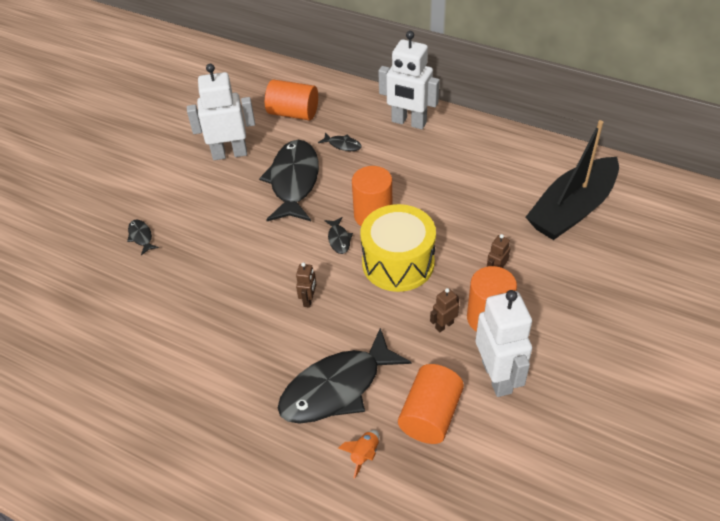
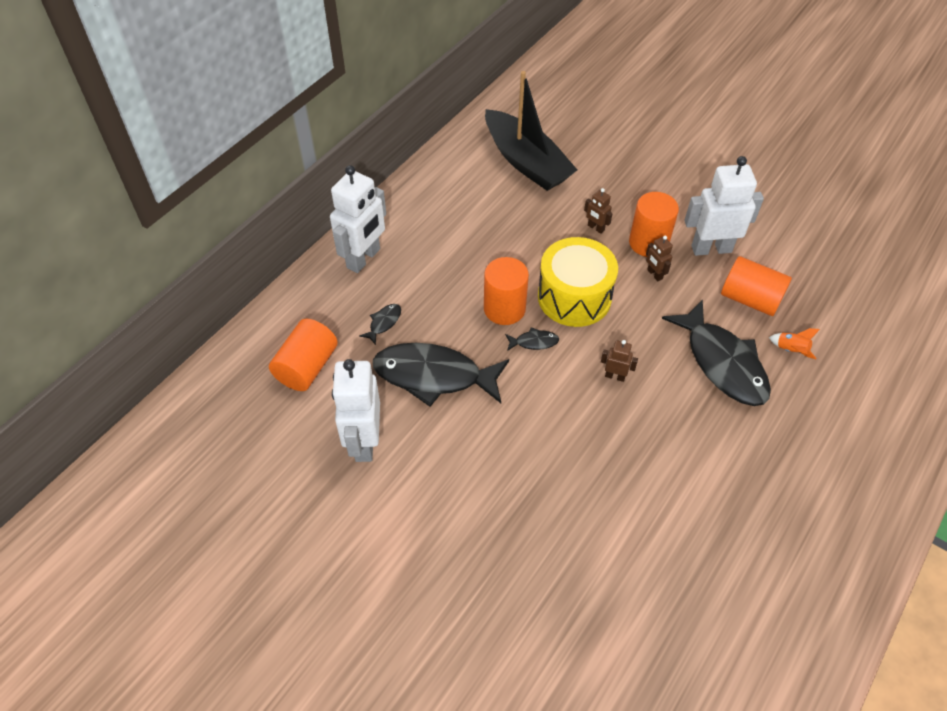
camera: 85 degrees left, 5 degrees up
black fish [127,219,159,255] -> none

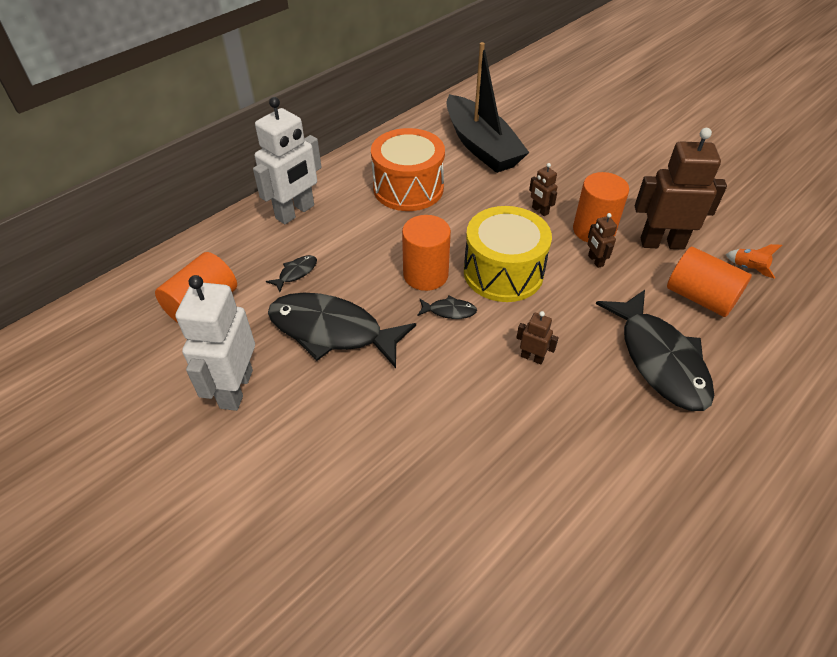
camera: 10 degrees right, 5 degrees down
white robot [684,156,764,256] -> brown robot [635,128,727,250]
orange rocket [769,328,820,359] -> orange rocket moved to [726,244,782,279]
none -> orange drum [371,128,445,211]

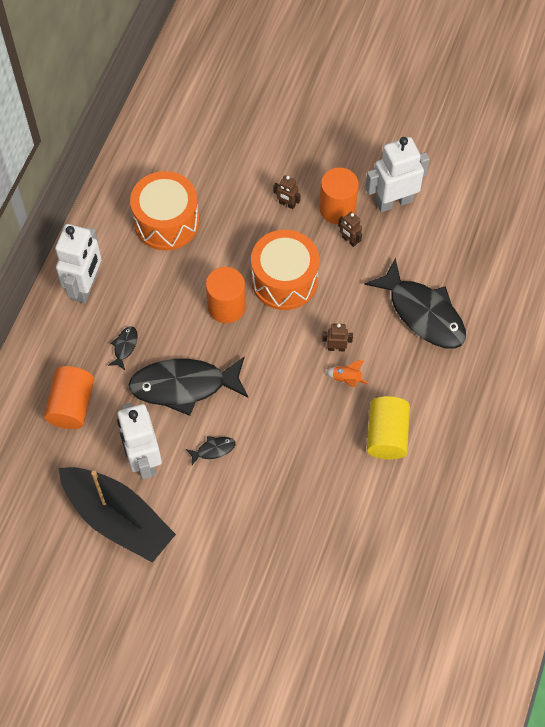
camera: 25 degrees left, 15 degrees up
black fish [417,296,477,319] -> black fish moved to [186,436,236,465]
black boat [446,42,529,173] -> black boat moved to [59,467,176,563]
yellow drum [464,206,552,302] -> orange drum [251,230,319,310]
brown robot [635,128,727,250] -> white robot [365,137,430,212]
orange cylinder [667,247,752,317] -> none
orange rocket [726,244,782,279] -> orange rocket moved to [326,360,369,387]
none -> yellow cylinder [367,396,410,460]

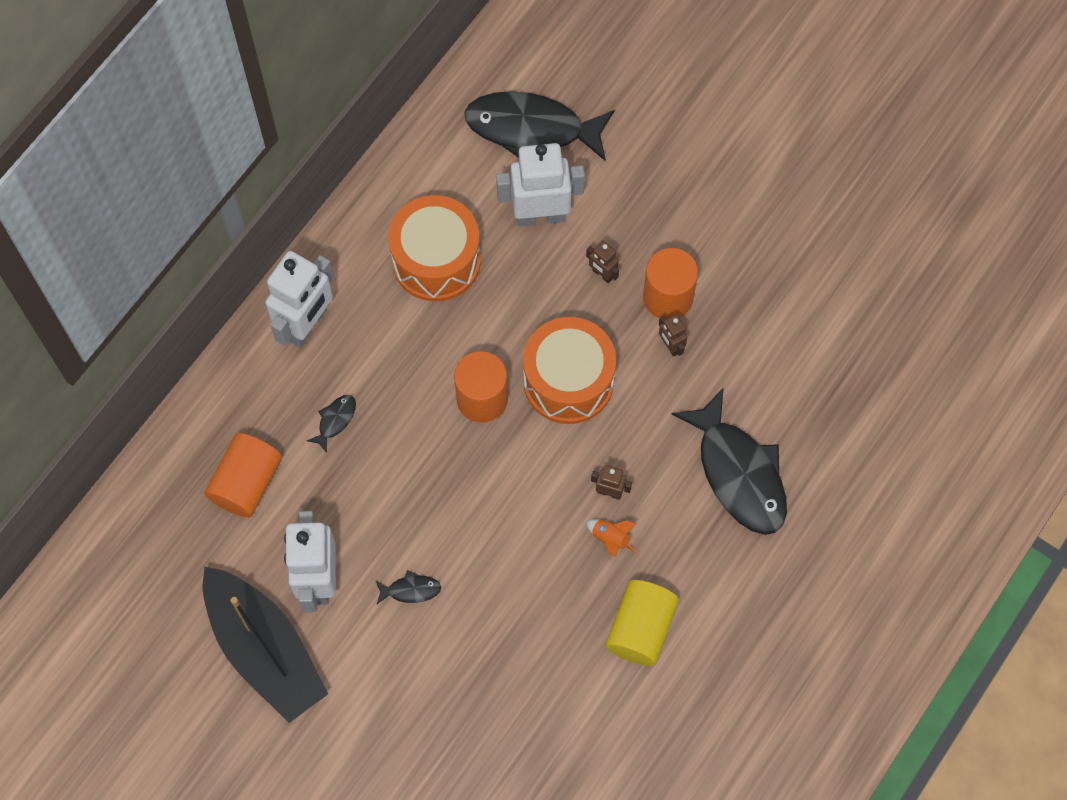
camera: 15 degrees right, 5 degrees up
black fish [129,356,248,416] -> black fish moved to [464,91,614,161]
white robot [365,137,430,212] -> white robot moved to [496,143,585,226]

